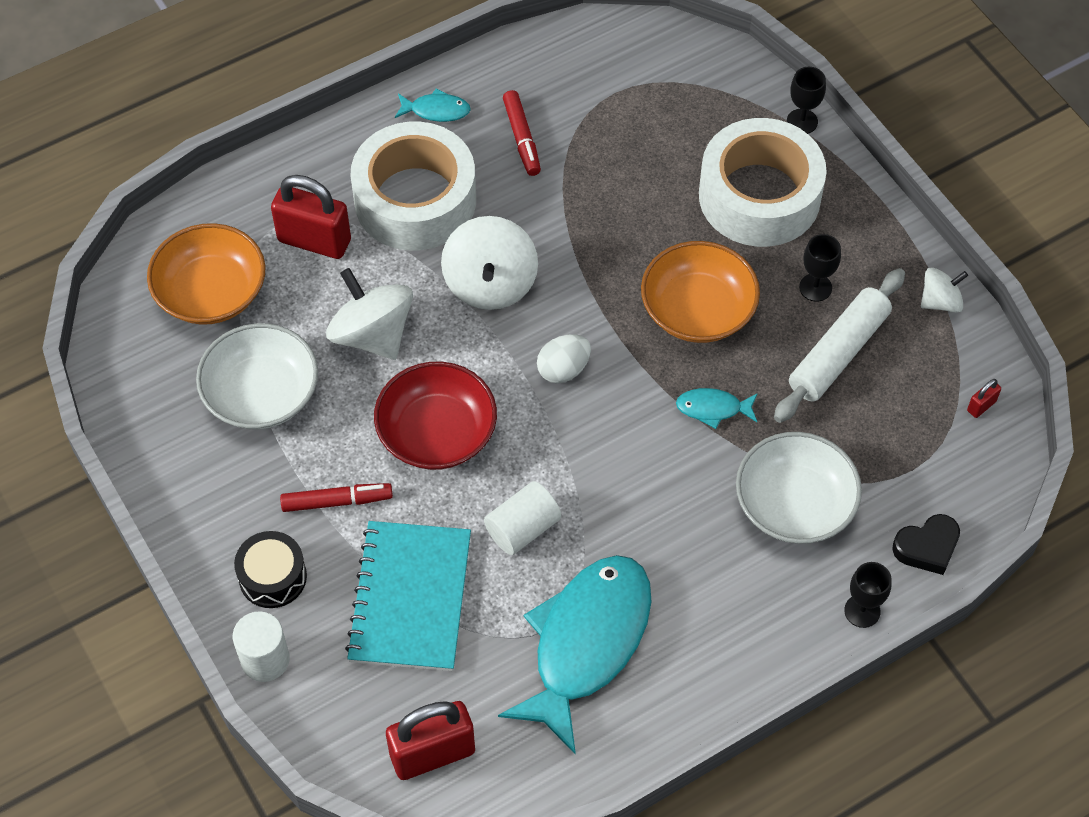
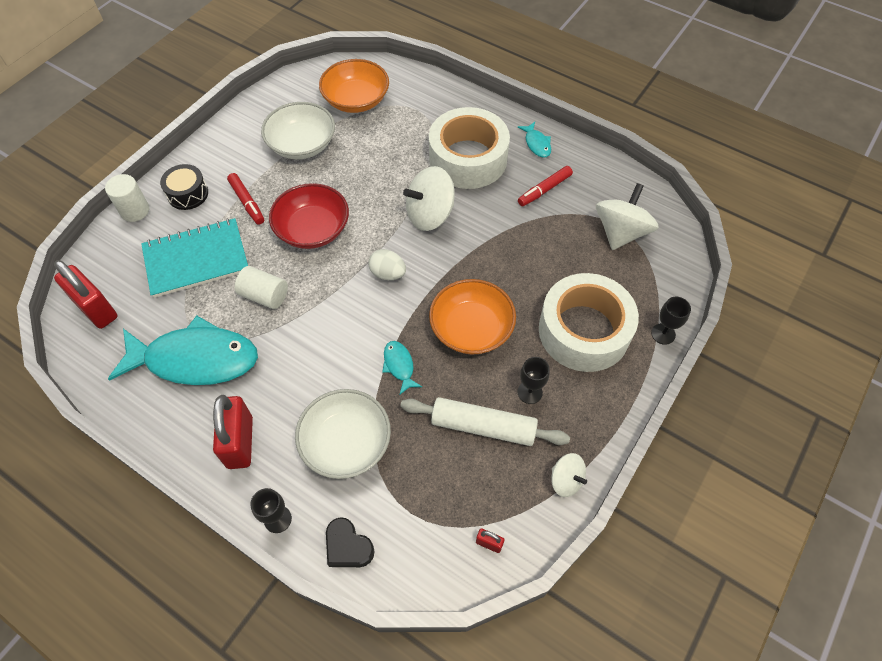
camera: 65 degrees right, 0 degrees up
red padlock [271,175,351,259] -> red padlock moved to [213,395,253,469]
white spinning top [326,268,413,360] -> white spinning top moved to [596,183,659,250]

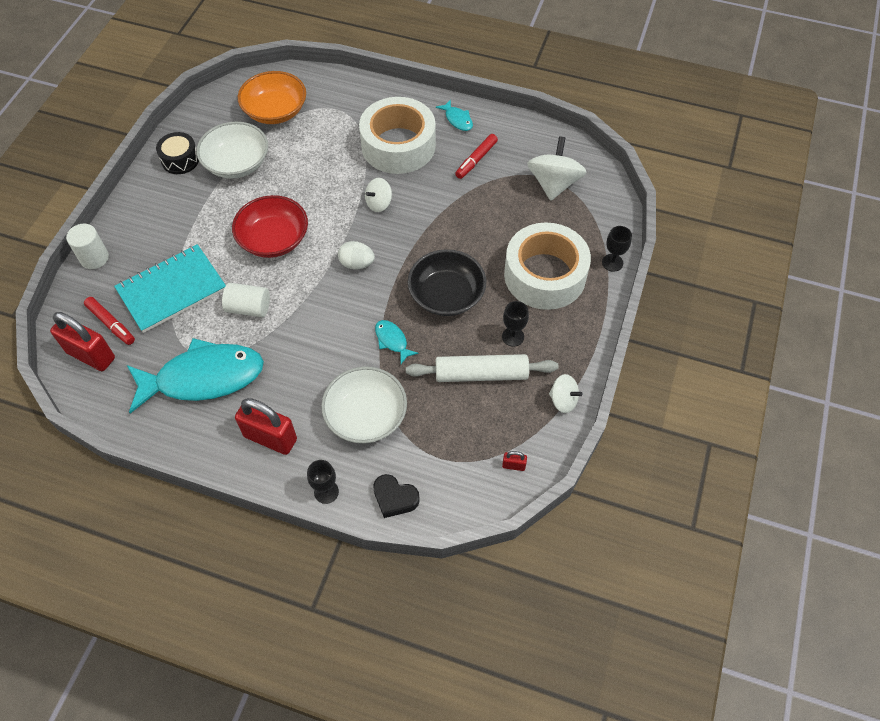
camera: 15 degrees left, 0 degrees up
black drum [160,164,208,210] -> black drum moved to [156,132,199,174]
red padlock [213,395,253,469] -> red padlock turned 45 degrees counterclockwise [235,398,297,455]
red marker [227,173,264,225] -> red marker moved to [84,297,135,345]
white spinning top [403,166,455,231] -> white spinning top [365,178,392,212], size x0.56
orange bowl [429,279,516,355] -> black bowl [408,249,486,316]

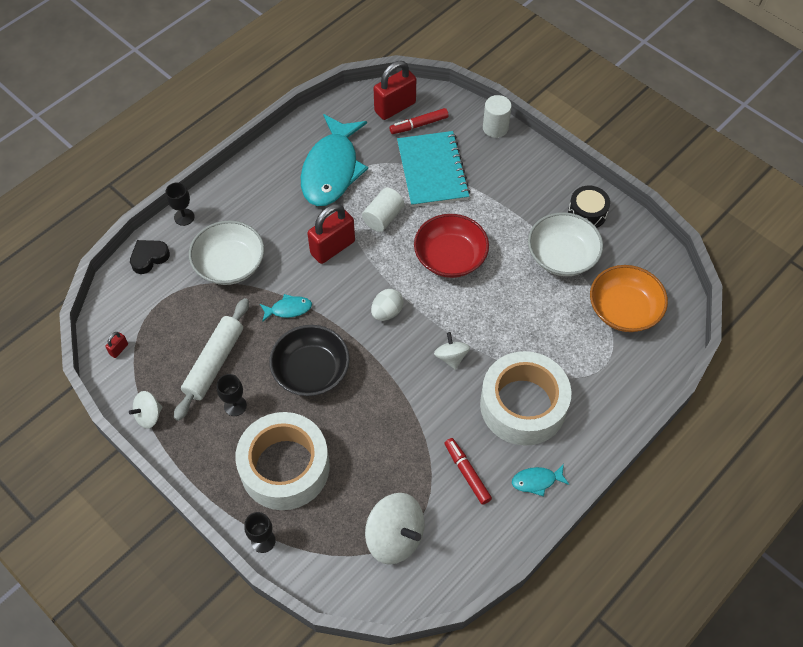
camera: 115 degrees right, 0 degrees up
red padlock [235,398,297,455] -> red padlock moved to [307,204,355,264]

